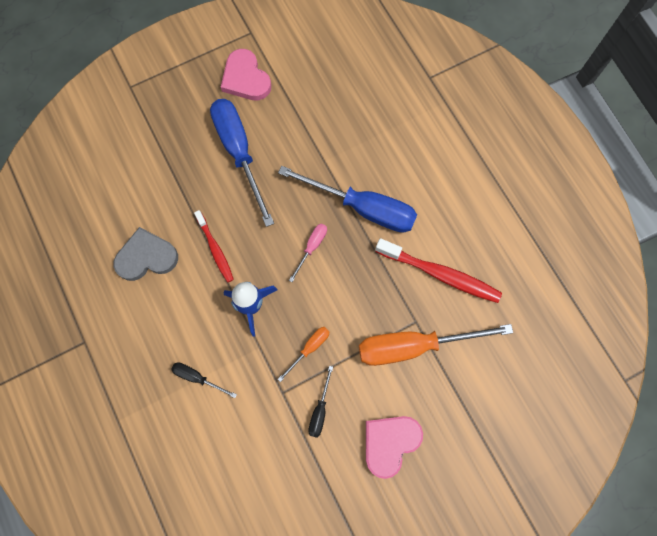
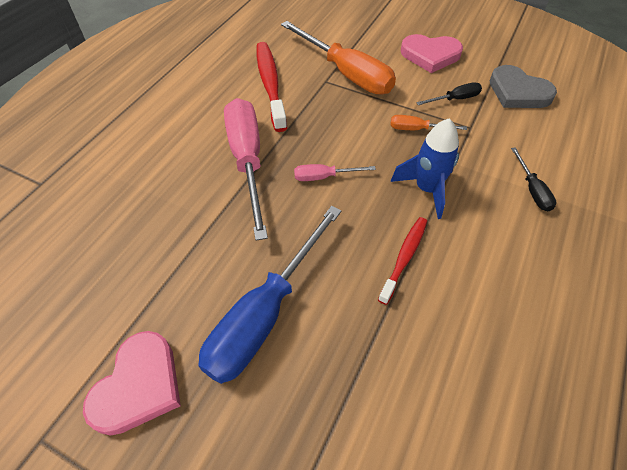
camera: 125 degrees left, 20 degrees down
grey heart [113,227,178,281] -> grey heart moved to [490,65,557,108]
blue screwdriver [278,166,417,233] -> pink screwdriver [224,98,268,241]

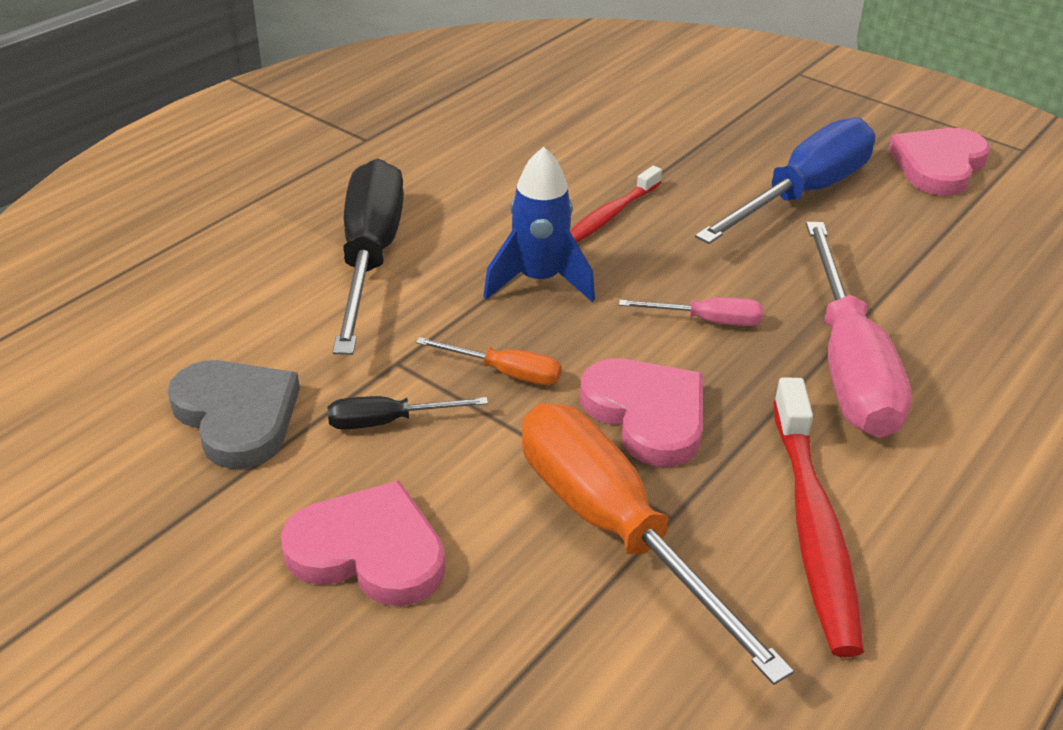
camera: 170 degrees left, 15 degrees down
black screwdriver [511,147,556,211] -> black screwdriver [333,159,404,355], size x2.21
none -> pink heart [580,358,703,467]

